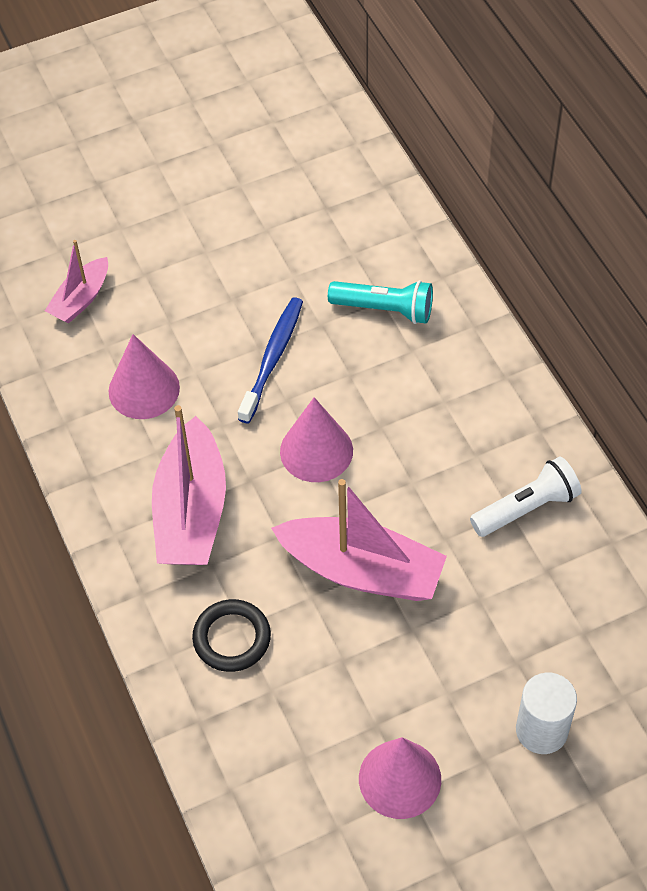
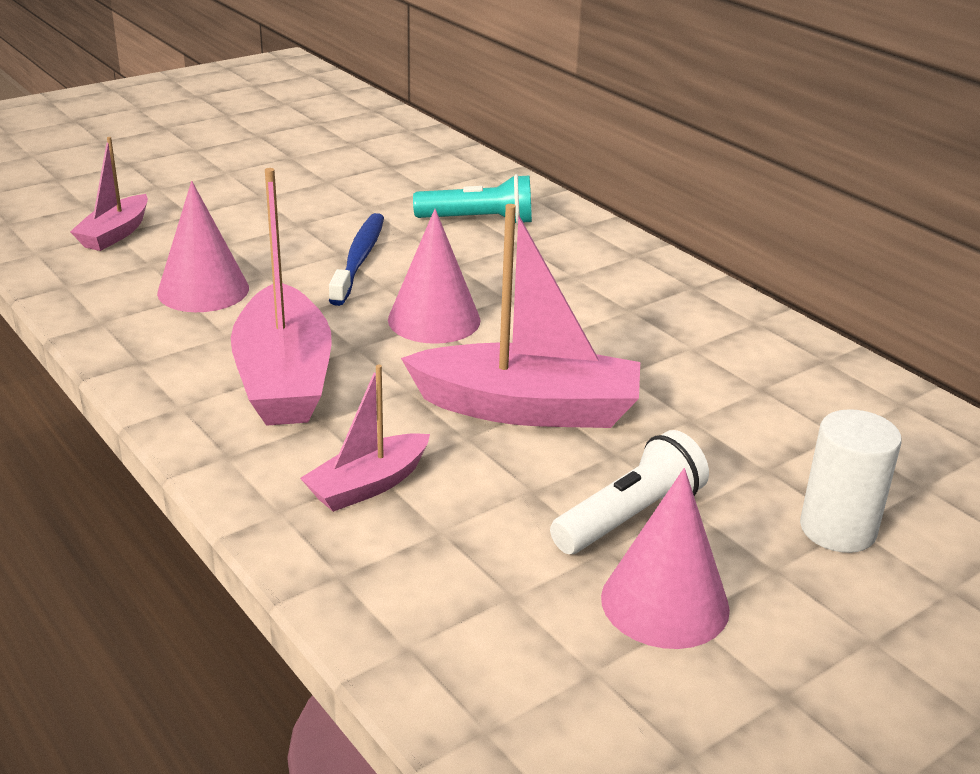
camera: 15 degrees left, 25 degrees down
black ring [192,599,271,672] -> pink boat [300,365,430,512]
white flashlight [470,457,582,537] -> white flashlight moved to [550,430,709,554]

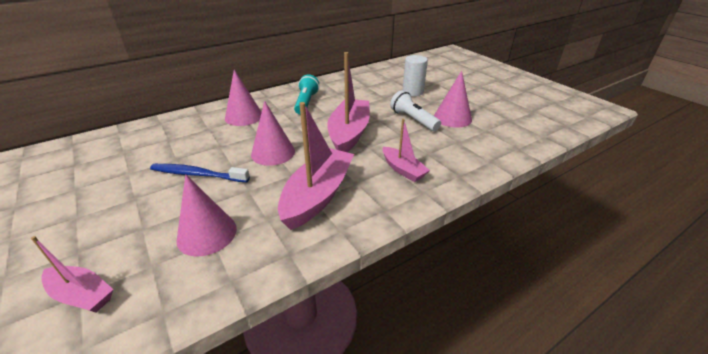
camera: 85 degrees left, 5 degrees up
pink boat [231,168,332,426] -> pink boat turned 60 degrees counterclockwise [278,102,354,230]
turquoise flashlight [413,174,532,225] -> turquoise flashlight moved to [294,74,319,115]
none -> pink cone [225,70,262,126]

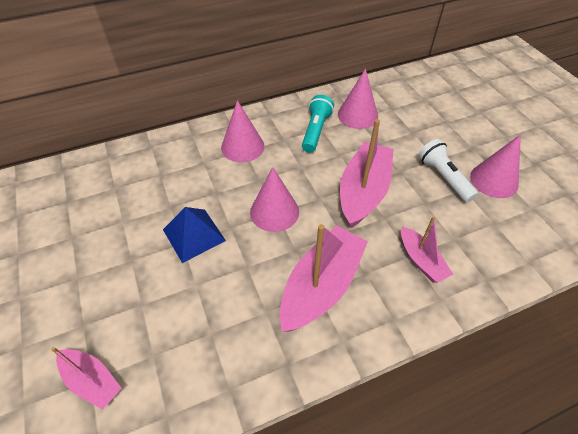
camera: 10 degrees right, 15 degrees up
blue toothbrush [150,164,250,182] -> blue pyramid [163,207,226,263]
pink cone [176,175,237,257] -> pink cone moved to [338,69,378,129]
white cylinder [403,55,428,96] -> none

